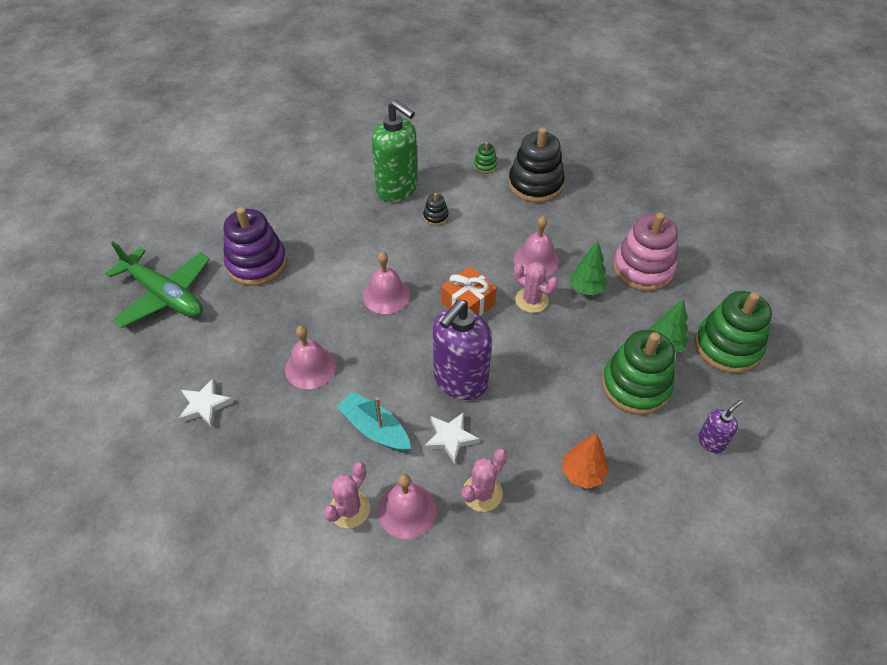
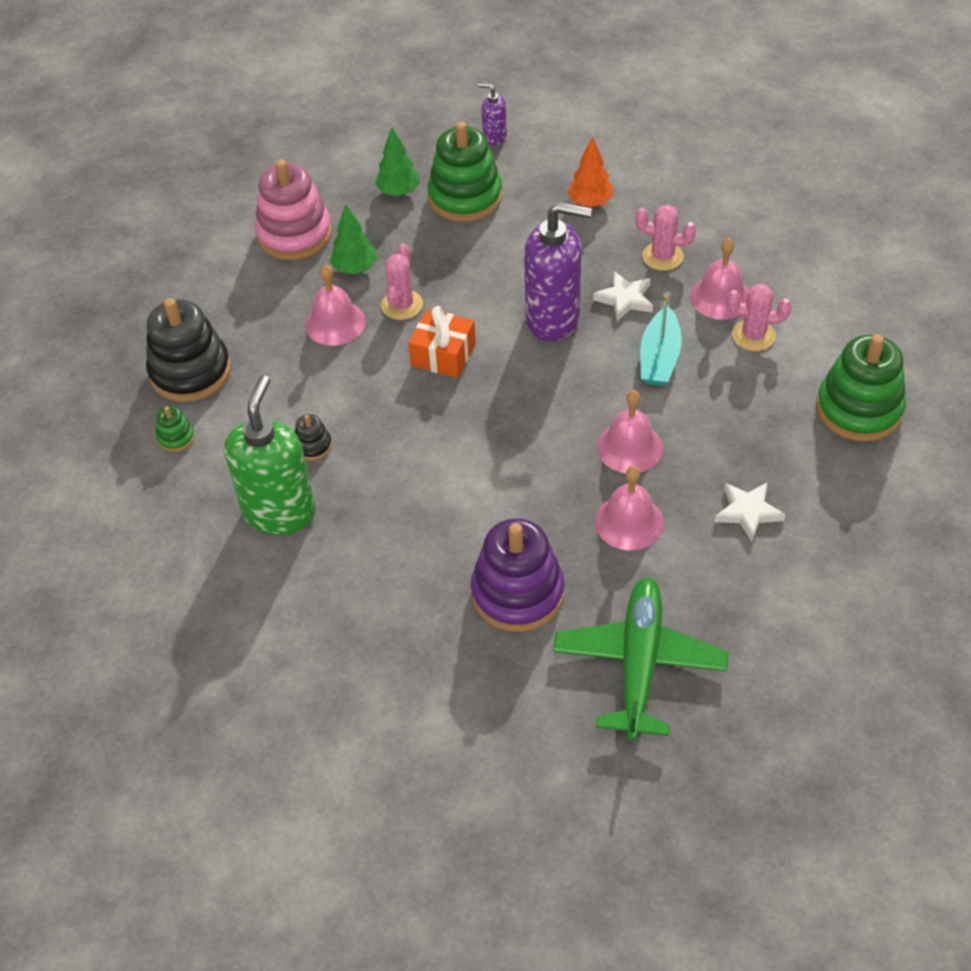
camera: 115 degrees left, 0 degrees up
pink bell [363,252,410,314] -> pink bell moved to [595,466,664,550]
green stacking toy [694,291,772,374] -> green stacking toy moved to [816,334,906,442]

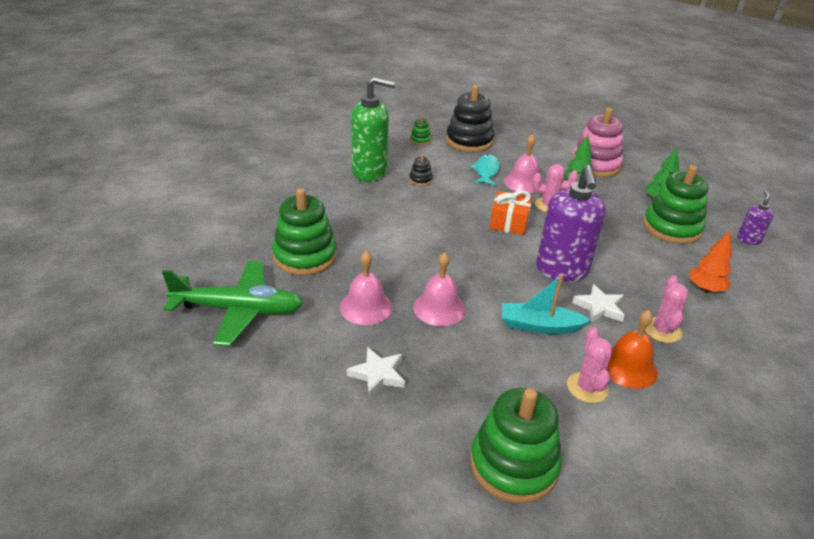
camera: 80 degrees right, 15 degrees down
purple stacking toy [471,518,564,632] -> green stacking toy [272,188,337,275]
pink bell [690,238,749,320] -> orange bell [606,310,658,389]
none -> turquoise fish [470,154,500,186]

